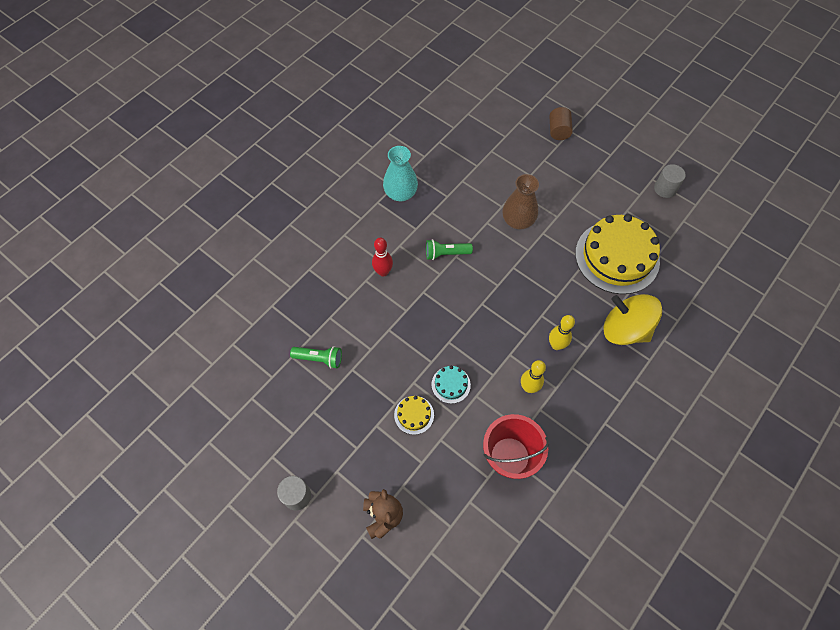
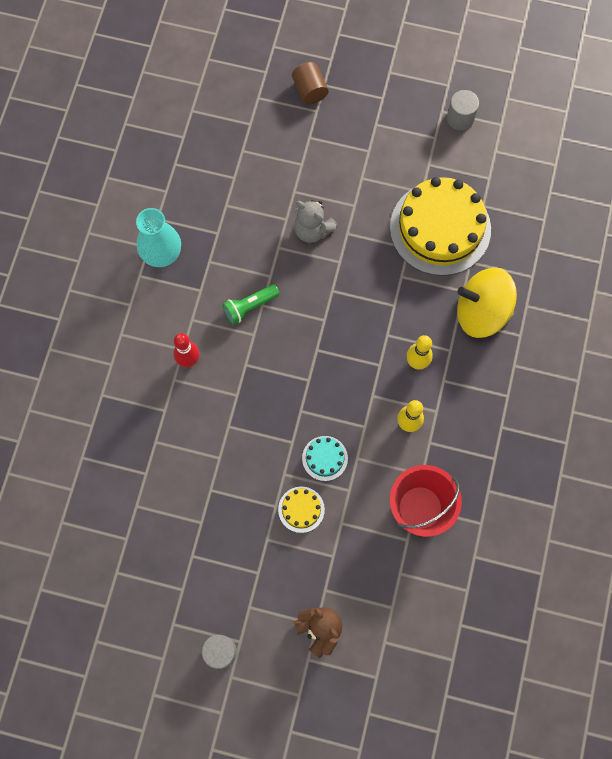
camera: 25 degrees left, 10 degrees up
green flashlight [290,346,342,369] -> none
brown vase [503,174,539,229] -> grey teddy bear [294,200,338,243]

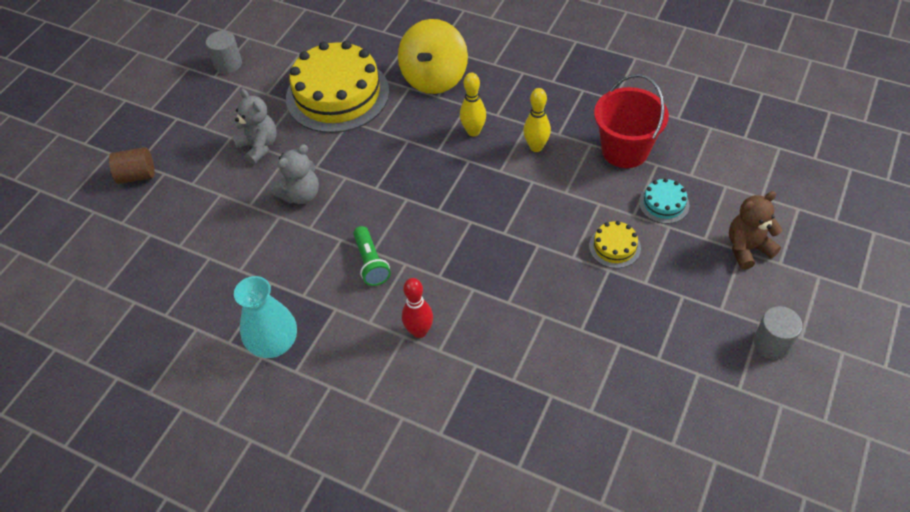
camera: 75 degrees left, 20 degrees down
turquoise cake [302,436,348,481] -> turquoise cake moved to [639,178,690,224]
none -> grey teddy bear [232,89,277,164]

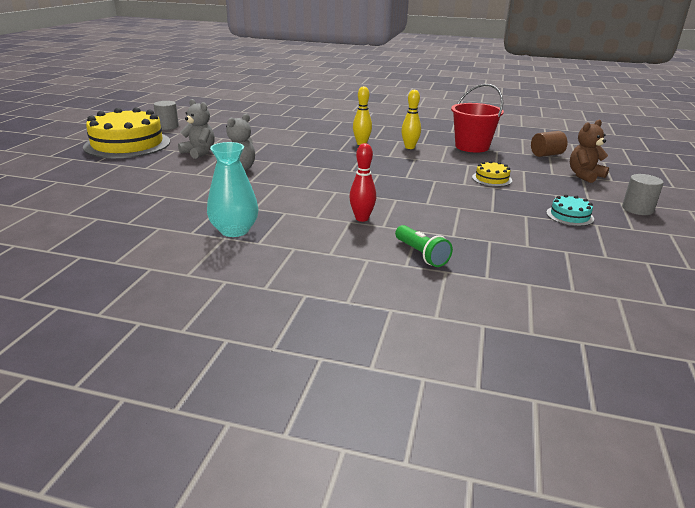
camera: 15 degrees left, 25 degrees down
brown cylinder [109,147,155,184] -> brown cylinder moved to [531,131,568,157]
yellow cake [286,41,389,133] -> yellow cake moved to [83,107,170,158]
green flashlight [353,226,391,286] -> green flashlight moved to [395,225,453,267]
yellow spinning top [398,19,468,94] -> none
turquoise cake [639,178,690,224] -> turquoise cake moved to [546,194,594,226]

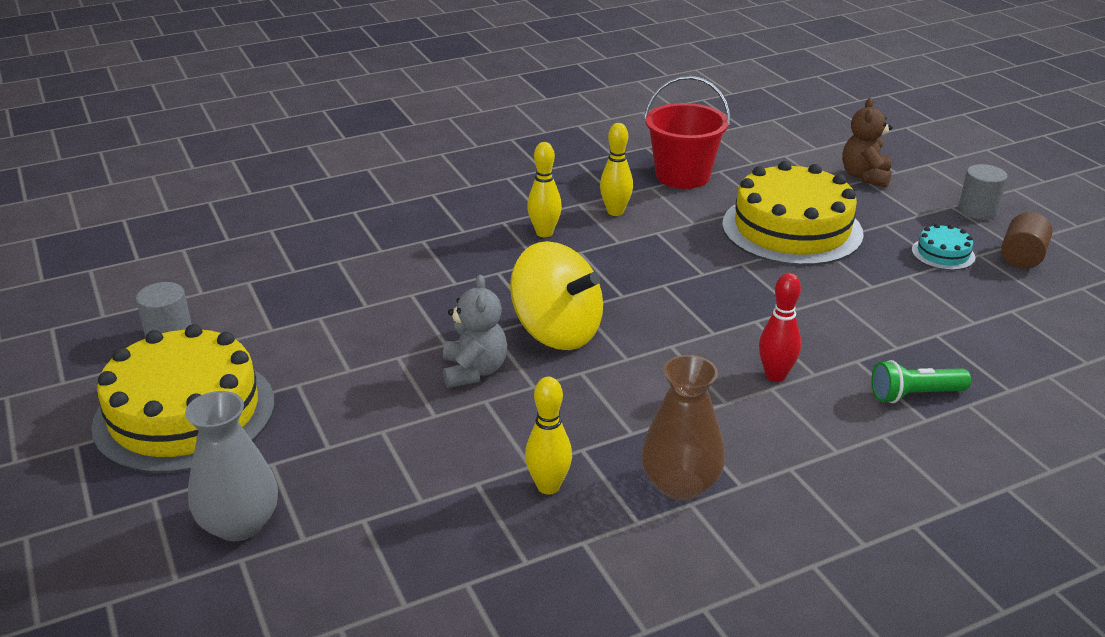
camera: 40 degrees left, 5 degrees up
grey teddy bear [178,99,215,159] -> none
turquoise vase [207,142,258,237] -> brown vase [641,355,725,500]
green flashlight [395,225,453,267] -> green flashlight turned 150 degrees clockwise [871,360,971,403]
yellow cake [472,161,512,187] -> yellow cake [722,161,864,266], size x2.35
brown cylinder [531,131,568,157] -> brown cylinder moved to [1001,212,1052,269]
none -> grey vase [185,391,278,541]
none -> yellow spinning top [510,241,603,350]
none -> yellow bowling pin [525,377,572,495]

